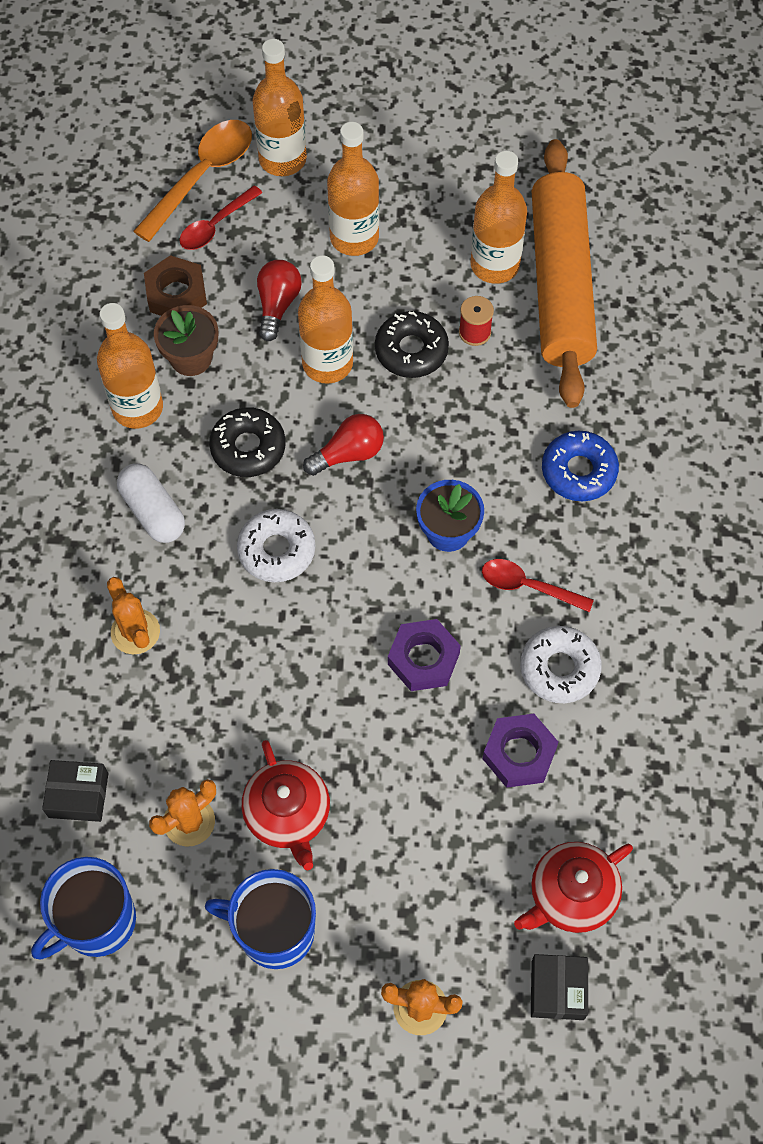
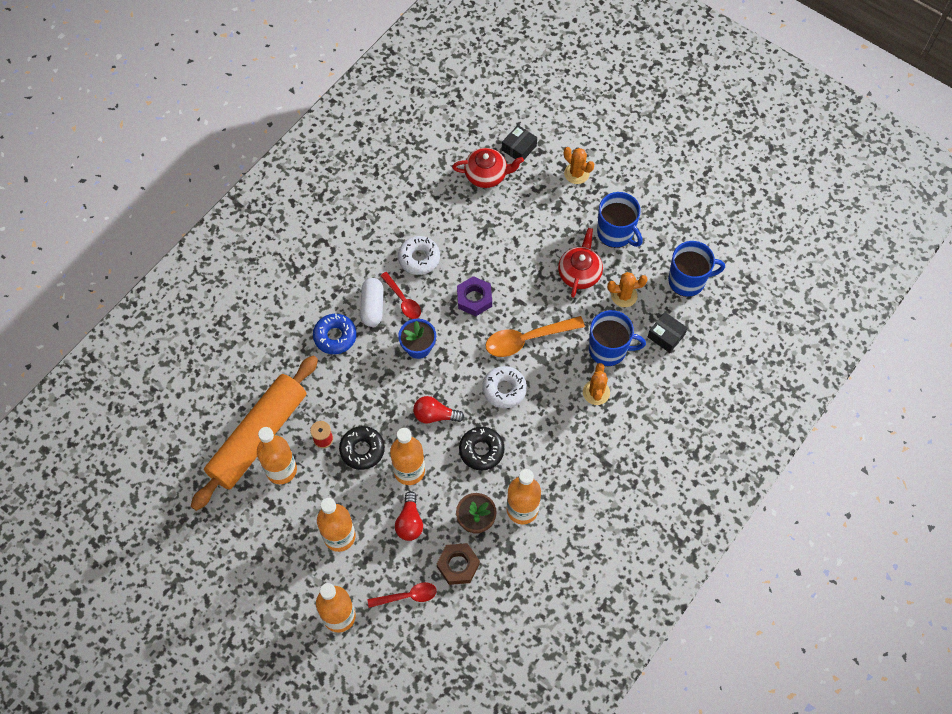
camera: 145 degrees left, 0 degrees up
white capsule [117,463,185,543] -> white capsule moved to [360,278,384,327]
orange spoon [133,120,252,242] -> orange spoon moved to [485,316,585,357]
red light bulb [257,260,302,341] -> red light bulb turned 45 degrees counterclockwise [395,491,423,541]
purple nut [483,714,558,788] -> none
none -> blue mug [589,310,646,366]

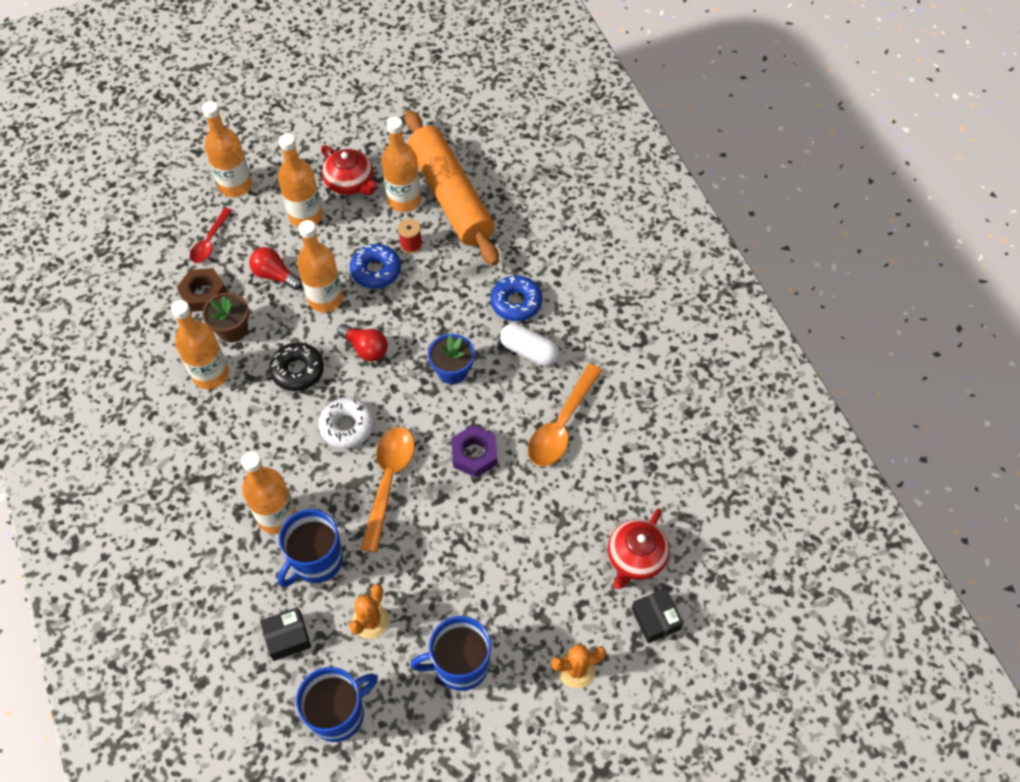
camera: 120 degrees right, 5 degrees down
black donut [339,426,385,470] -> blue donut [350,244,401,289]
red spoon [380,272,421,319] -> none
white donut [398,236,440,275] -> orange spoon [528,364,603,466]
red light bulb [413,396,464,423] -> red light bulb turned 90 degrees clockwise [337,324,388,362]
red teapot [558,228,603,298] -> red teapot moved to [321,145,377,195]
orange cactus [583,363,610,405] -> orange bottle [241,451,296,534]
blue mug [668,241,725,297] -> blue mug turned 150 degrees counterclockwise [296,667,378,742]

